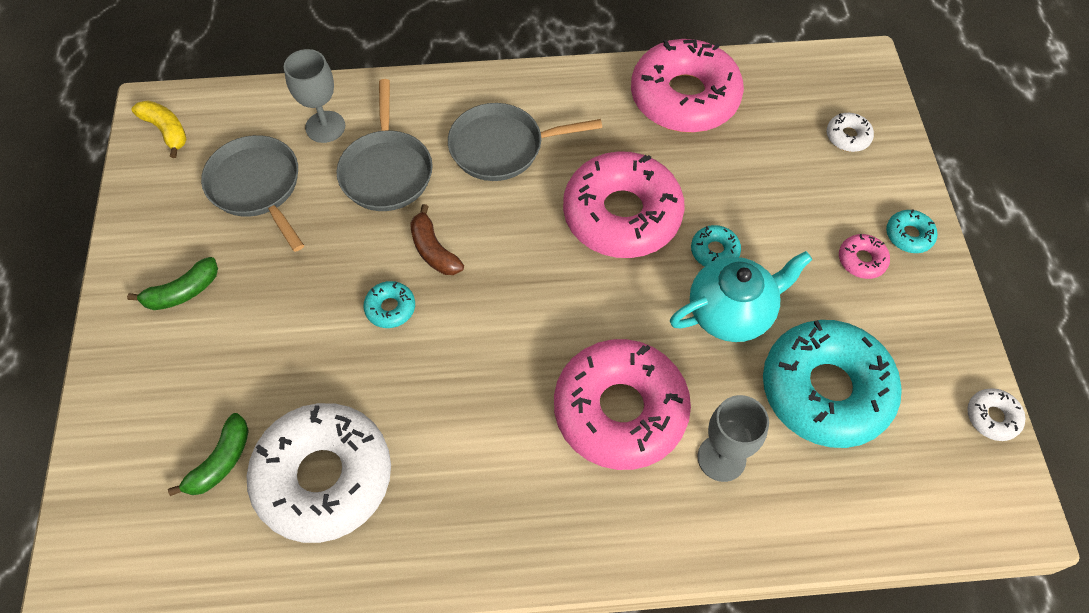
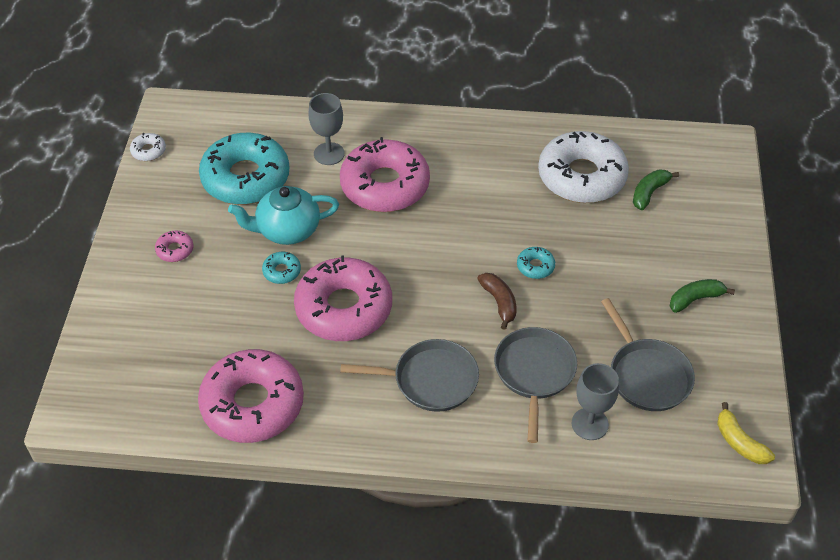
camera: 170 degrees left, 10 degrees down
white donut [827,113,874,152] -> none
turquoise donut [886,209,937,253] -> none

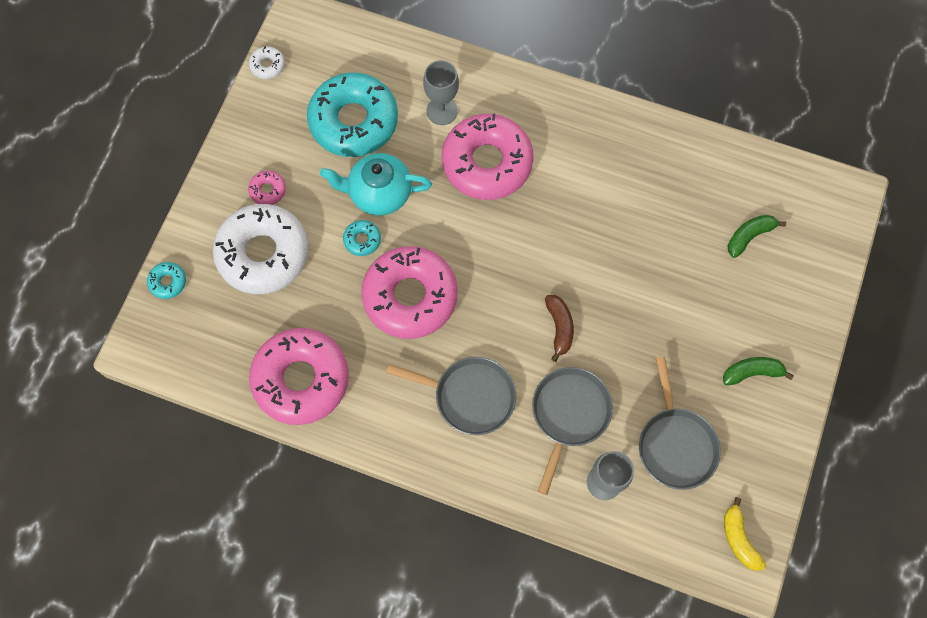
camera: 15 degrees right, 20 degrees up
turquoise donut [517,247,555,279] -> turquoise donut moved to [147,262,186,299]
white donut [538,131,629,203] -> white donut moved to [213,204,309,294]

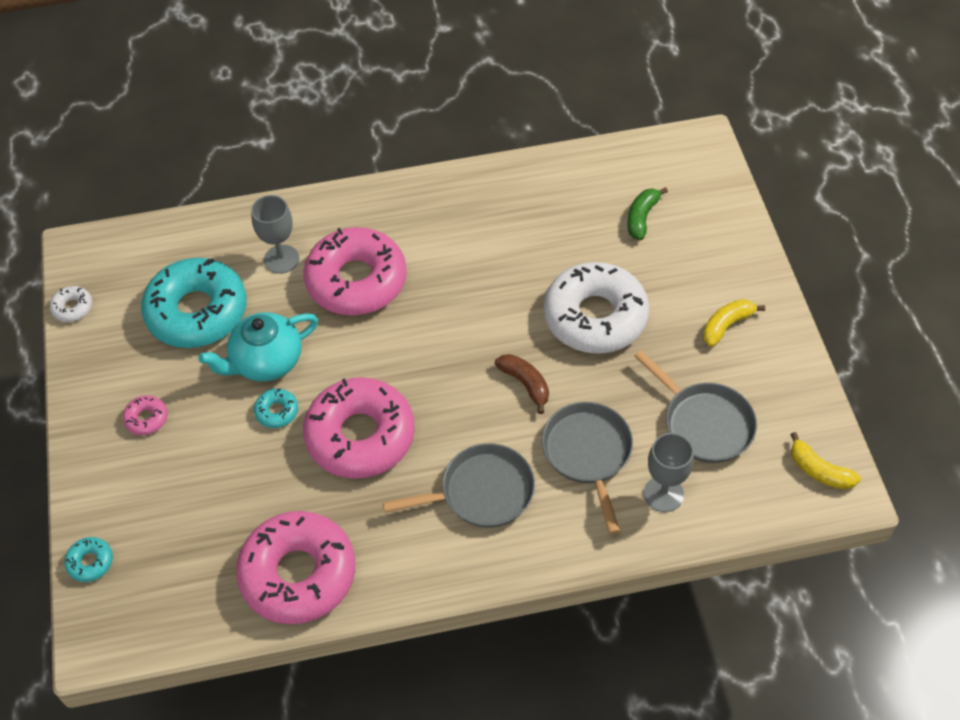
camera: 30 degrees left, 15 degrees down
white donut [213,204,309,294] -> white donut moved to [544,262,649,354]
green banana [723,357,794,386] -> yellow banana [703,299,765,347]

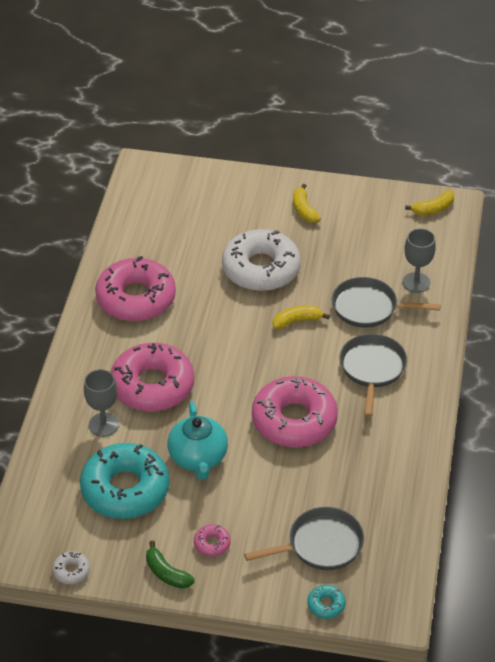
camera: 70 degrees left, 10 degrees down
pink donut [236,511,355,624] -> pink donut moved to [95,256,176,322]
turquoise donut [254,388,298,428] -> none
brown banana [495,354,549,414] -> yellow banana [272,305,330,329]
green banana [627,187,668,240] -> green banana moved to [146,541,195,589]
grey pan [634,350,757,463] -> grey pan moved to [244,507,364,570]

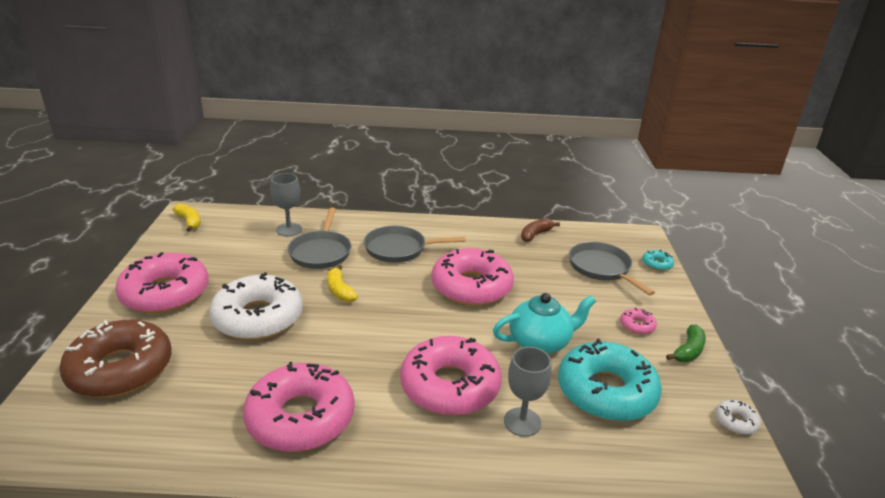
camera: 100 degrees left, 15 degrees down
yellow banana [293,184,321,223] -> pink donut [115,252,209,313]
none -> brown donut [59,320,172,398]
none -> brown banana [521,218,560,242]

